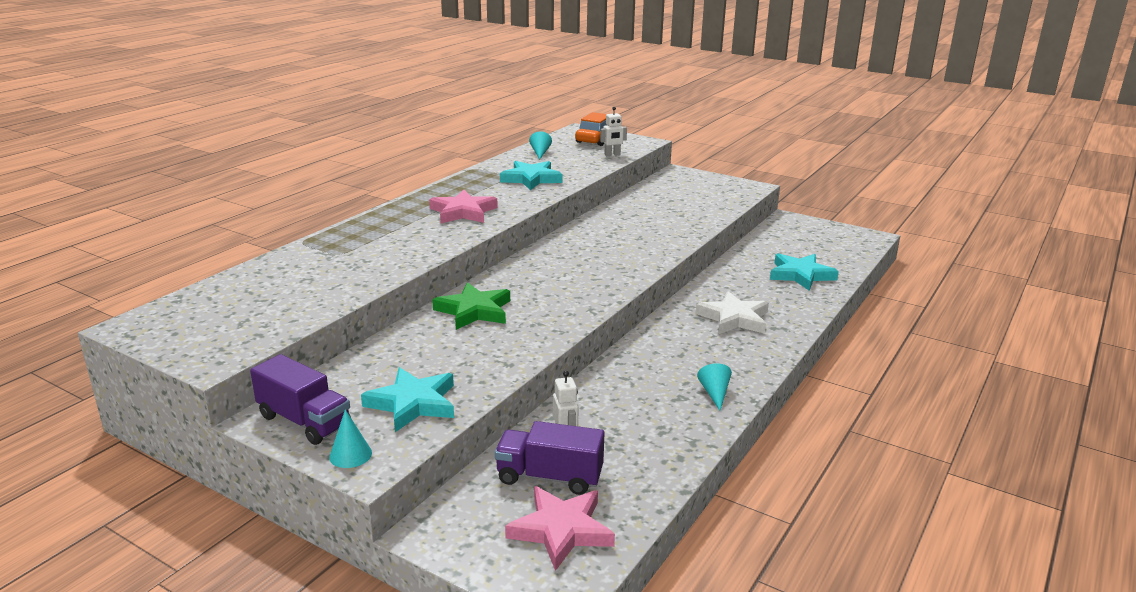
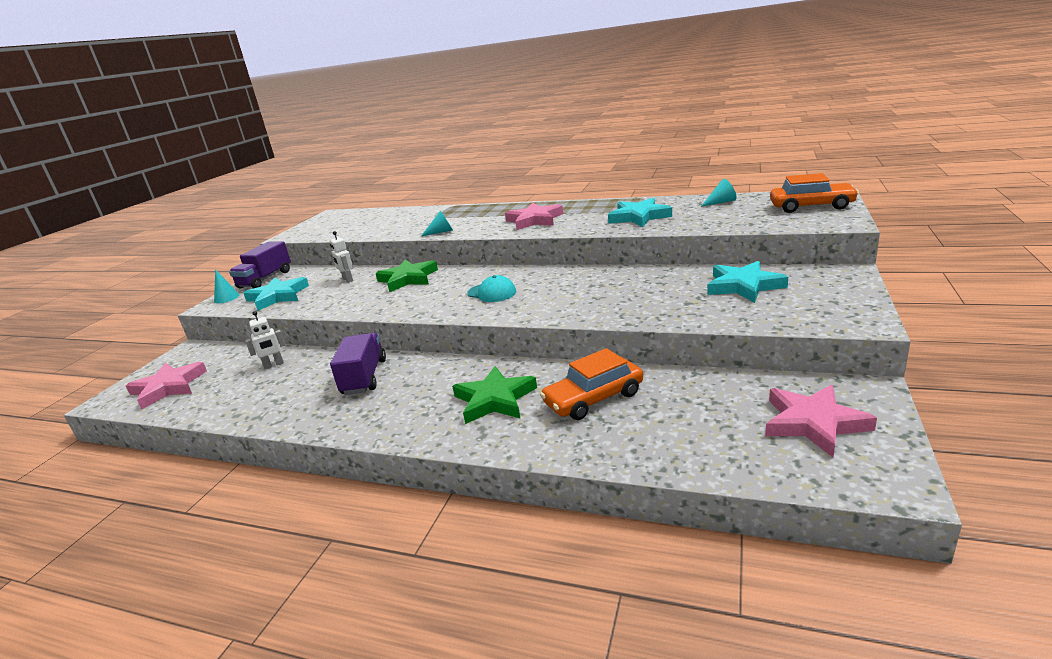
camera: 80 degrees right, 0 degrees up
purple truck [495,421,605,495] -> purple truck moved to [330,333,386,395]
white robot [600,107,627,156] -> white robot moved to [330,231,353,283]
white star [696,291,769,334] -> green star [452,366,537,424]
turquoise cone [697,363,732,410] -> turquoise cone moved to [421,210,453,236]
turquoise star [770,253,839,291] -> turquoise star moved to [707,261,788,303]
none -> turquoise cap [467,275,516,302]
none -> orange car [540,348,643,420]
none -> pink star [765,385,877,458]

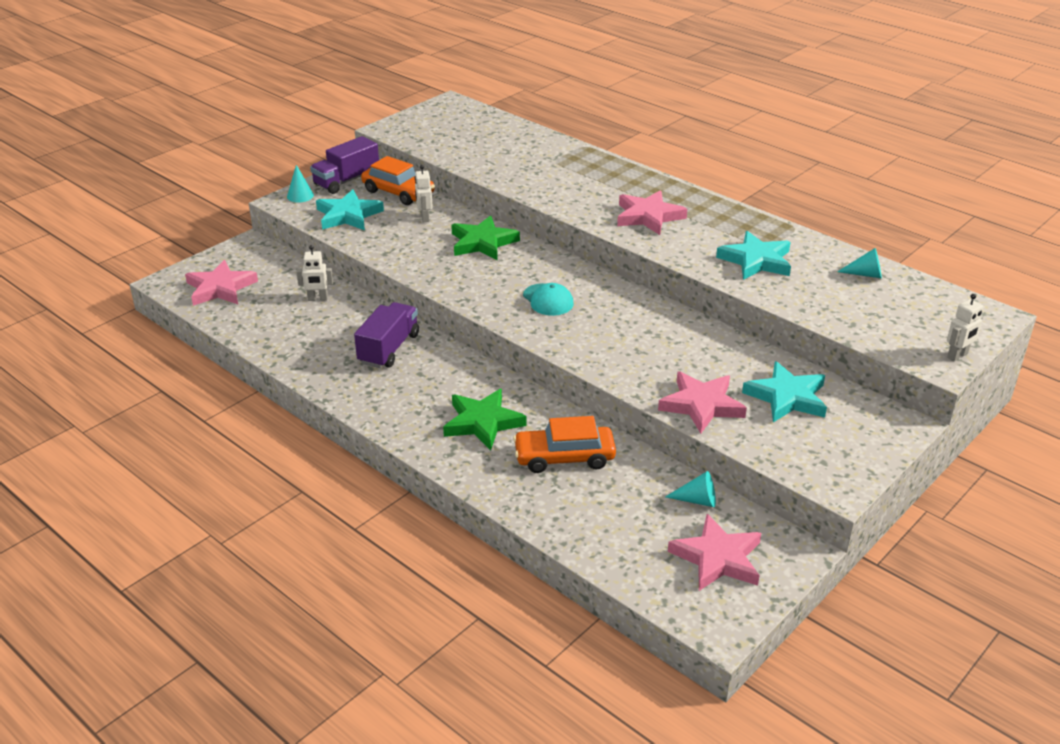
camera: 20 degrees right, 10 degrees up
turquoise cone [421,210,453,236] -> turquoise cone moved to [665,471,716,507]
orange car [770,173,859,213] -> orange car moved to [361,156,435,205]
none -> pink star [658,371,747,434]
none -> white robot [947,294,983,361]

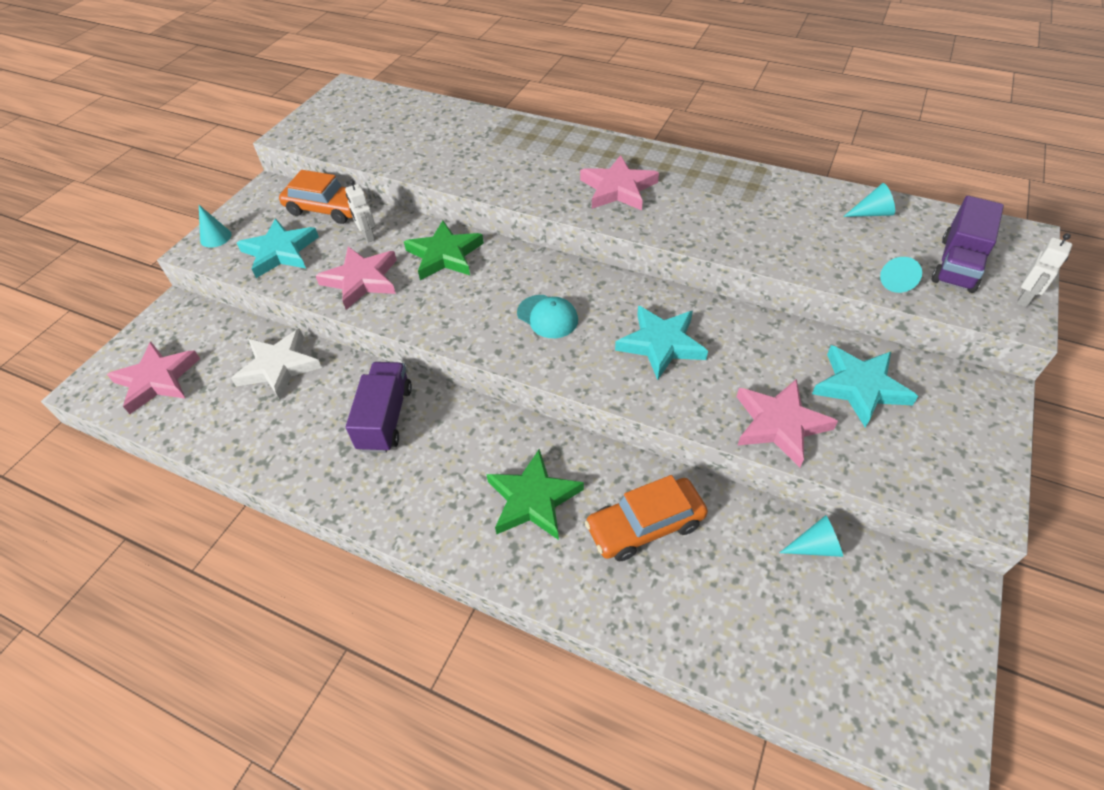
camera: 15 degrees left, 15 degrees up
white robot [296,245,333,301] -> white star [231,329,322,400]
purple truck [310,136,379,194] -> purple truck moved to [932,196,1004,293]
pink star [668,514,761,591] -> pink star moved to [316,247,397,310]
turquoise star [716,231,791,280] -> turquoise star moved to [615,306,708,380]
none -> turquoise cone [880,257,922,293]

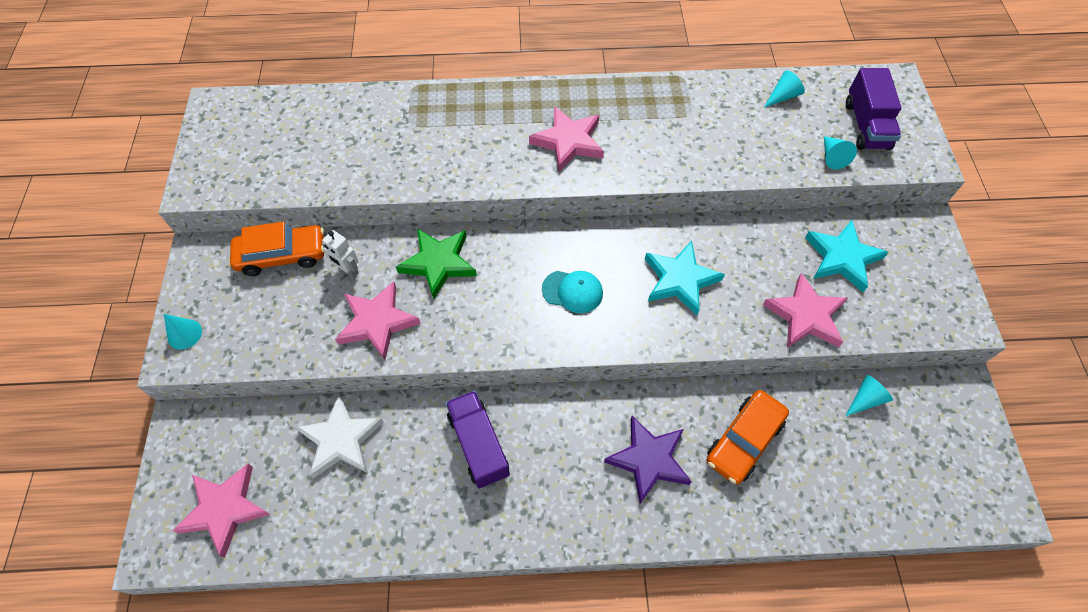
camera: 30 degrees left, 10 degrees up
turquoise star [237,218,319,278] -> none
green star [486,449,584,540] -> purple star [604,416,692,504]
white robot [1017,233,1072,307] -> none

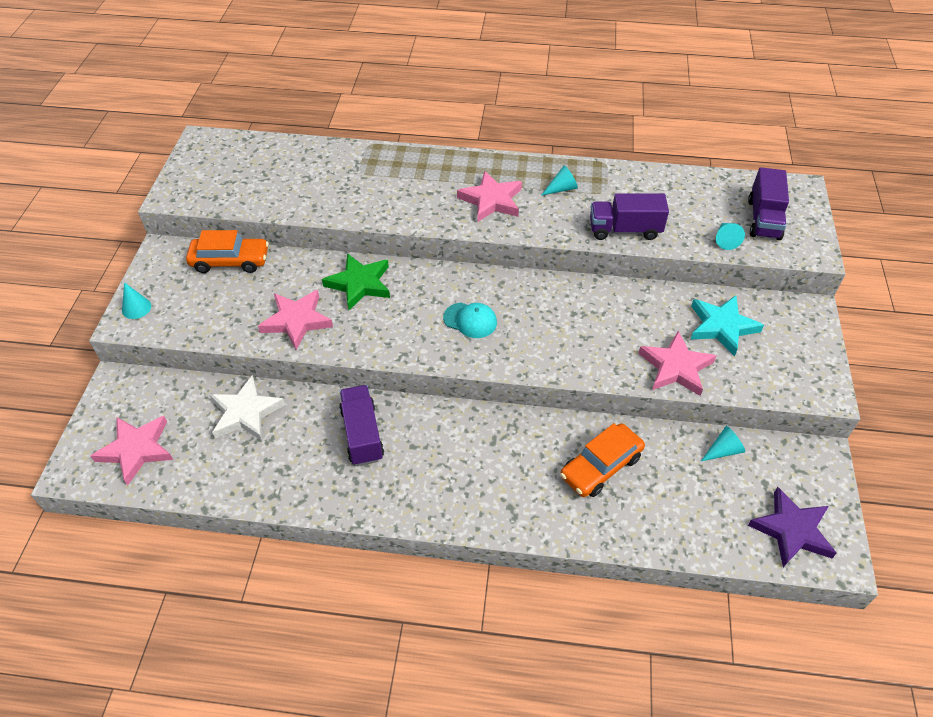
camera: 10 degrees right, 10 degrees down
white robot [322,230,359,278] -> none
purple star [604,416,692,504] -> purple star moved to [748,487,837,567]
turquoise star [645,240,725,315] -> none
turquoise cone [764,70,805,108] -> turquoise cone moved to [541,165,578,196]
none -> purple truck [590,193,669,240]

